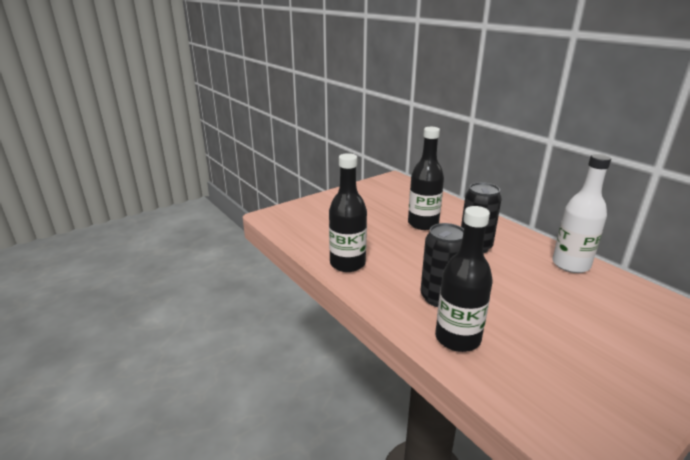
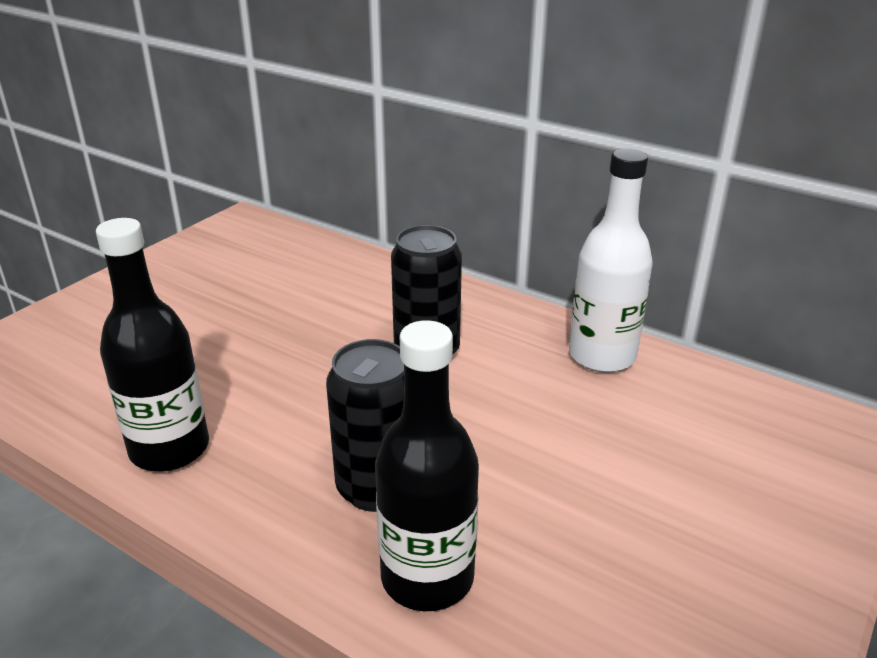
camera: 20 degrees left, 5 degrees up
black bottle [408,127,444,230] -> none

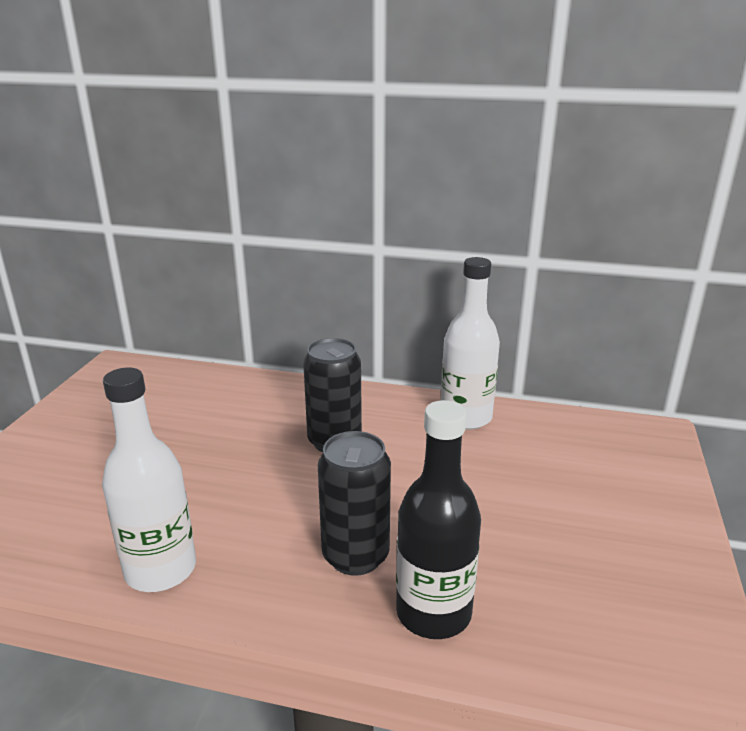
camera: 20 degrees left, 5 degrees down
black bottle [96,218,209,472] -> white bottle [102,368,196,592]

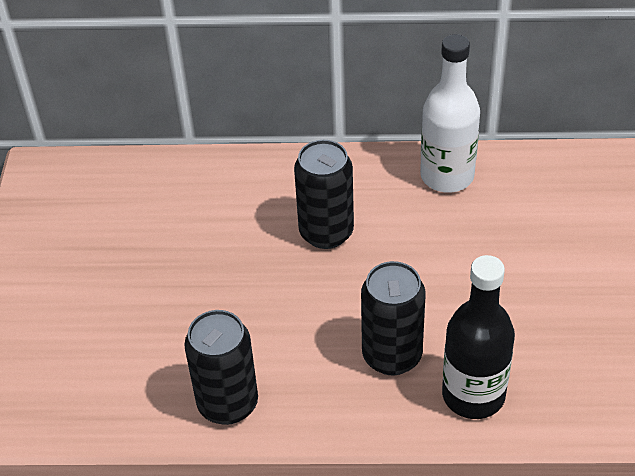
camera: 10 degrees left, 20 degrees up
white bottle [102,368,196,592] -> black can [184,310,258,425]

